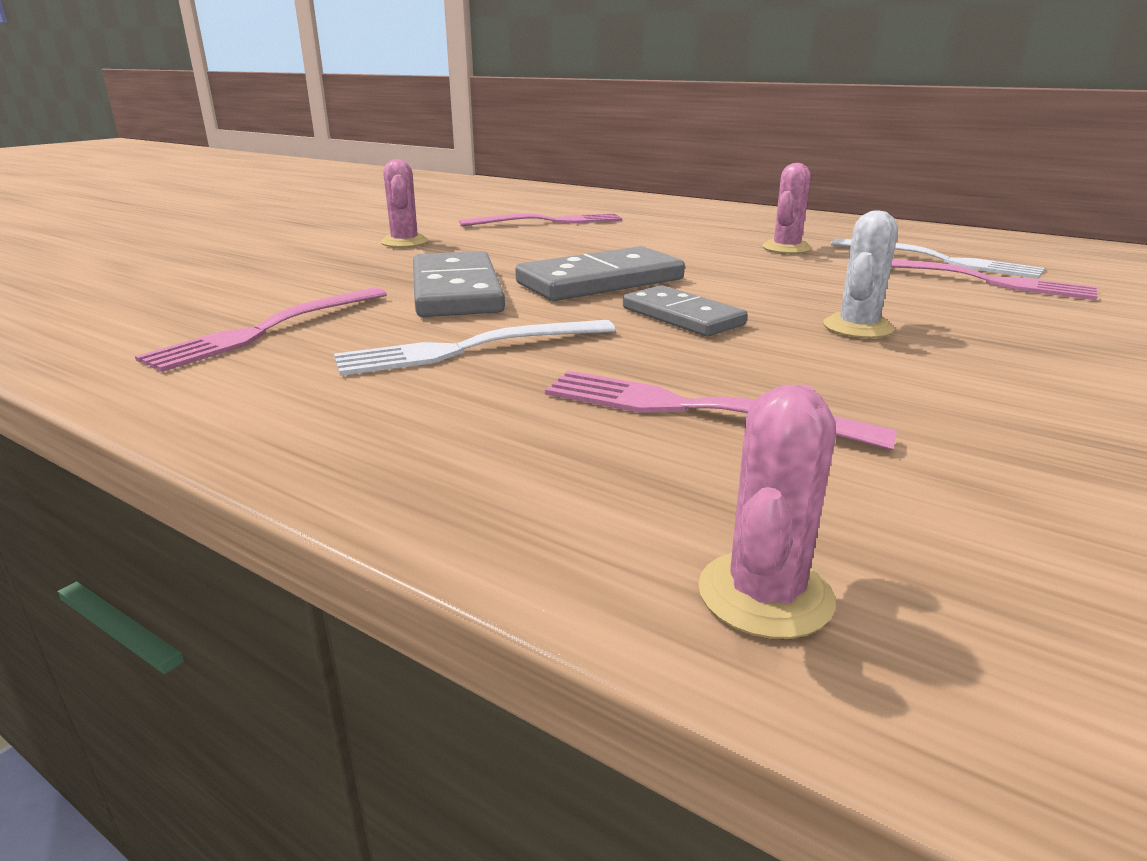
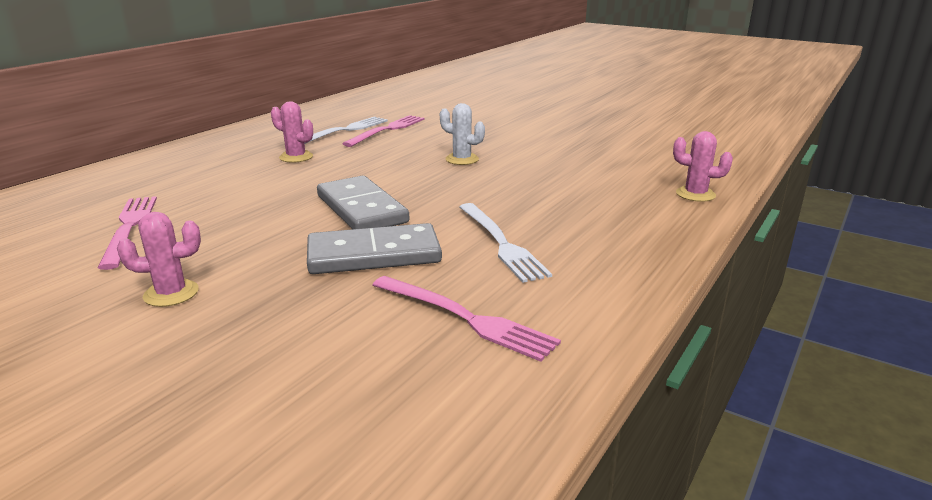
camera: 90 degrees left, 0 degrees up
pink fork [545,371,897,450] -> none
grey domino [623,285,747,336] -> none

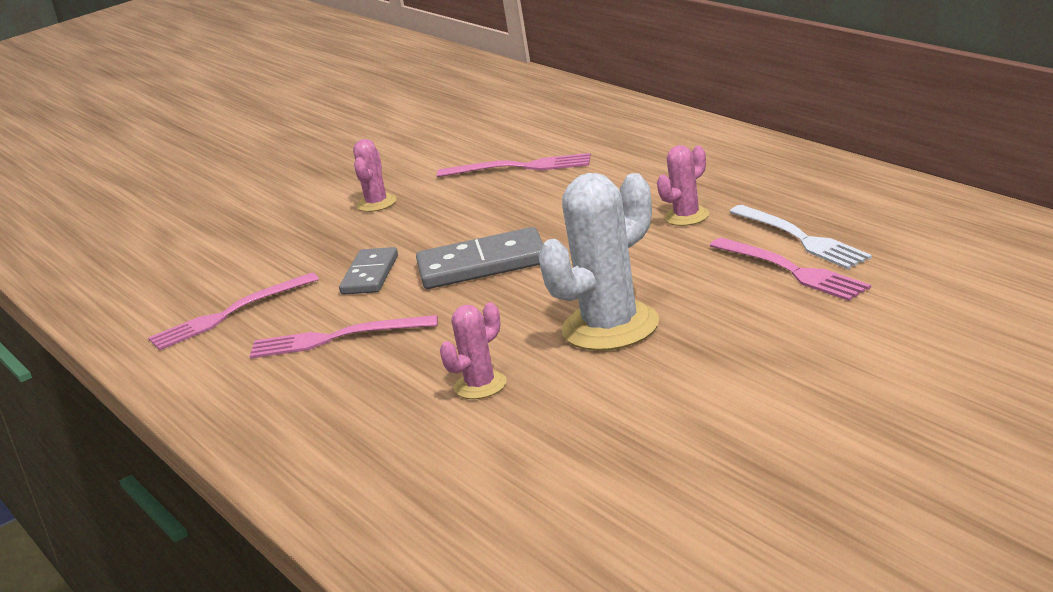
camera: 115 degrees right, 0 degrees up
grey domino [307,223,442,274] -> grey domino [339,247,398,295], size x0.66
white cactus [440,103,485,165] -> white cactus [538,173,659,351], size x1.91
white fork [459,203,552,283] -> pink fork [250,315,438,359]
pink cactus [673,131,733,202] -> pink cactus moved to [440,302,507,399]

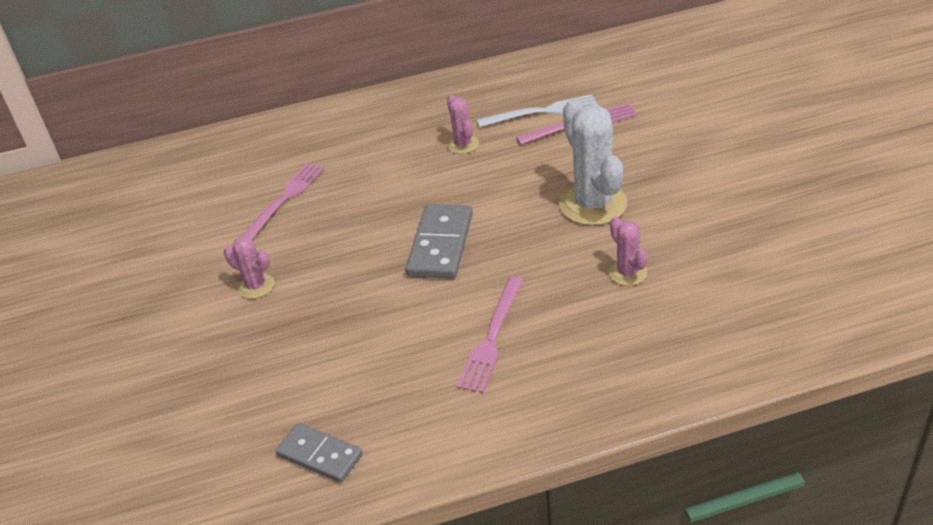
camera: 70 degrees left, 15 degrees up
pink fork [148,273,319,350] -> none
grey domino [339,247,398,295] -> grey domino moved to [276,423,363,483]

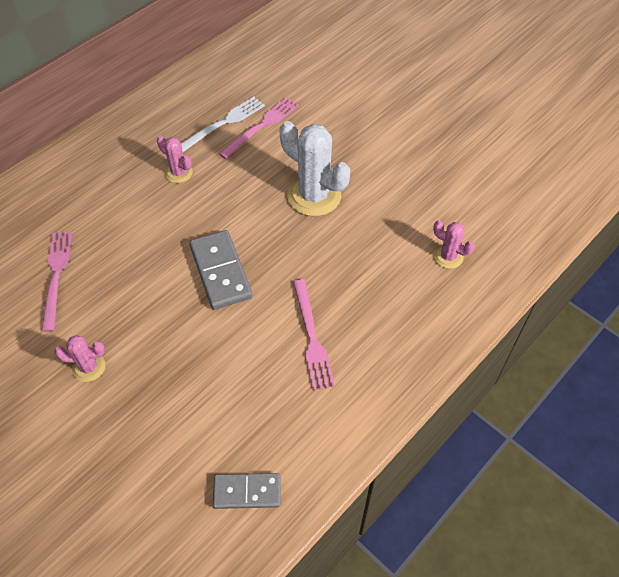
camera: 35 degrees left, 15 degrees up
pink cactus [608,216,647,286] -> pink cactus moved to [433,220,475,269]

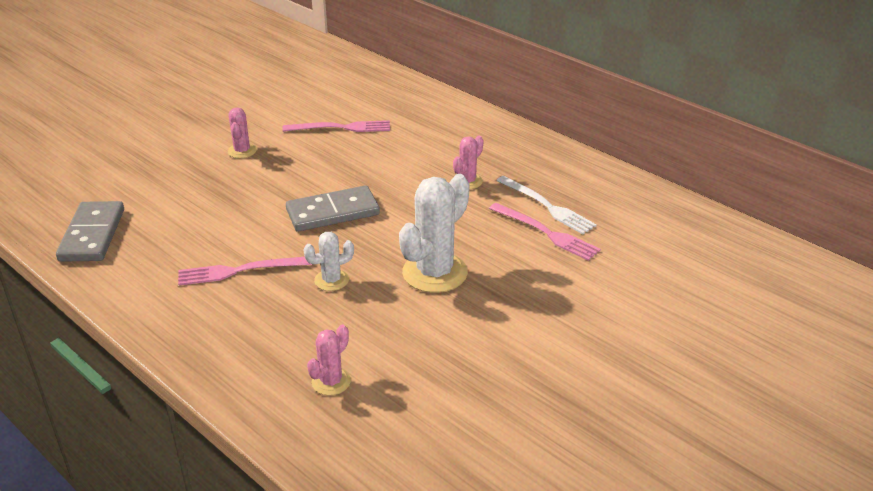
camera: 90 degrees right, 20 degrees down
grey domino [213,473,280,509] -> grey domino [56,201,124,262], size x1.52
none -> white cactus [303,232,354,291]

